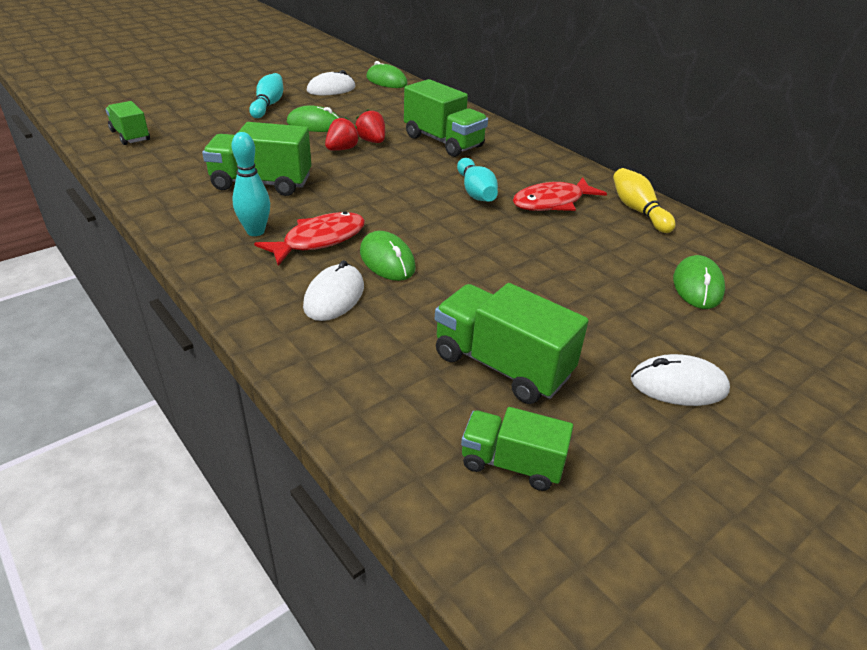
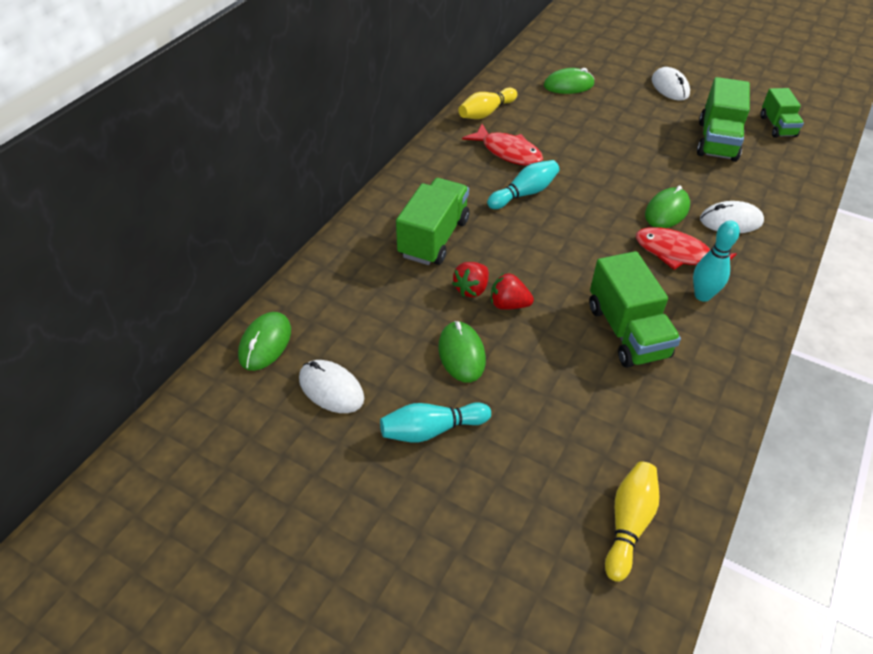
camera: 110 degrees left, 10 degrees up
green truck [106,101,150,145] -> yellow bowling pin [605,461,660,582]

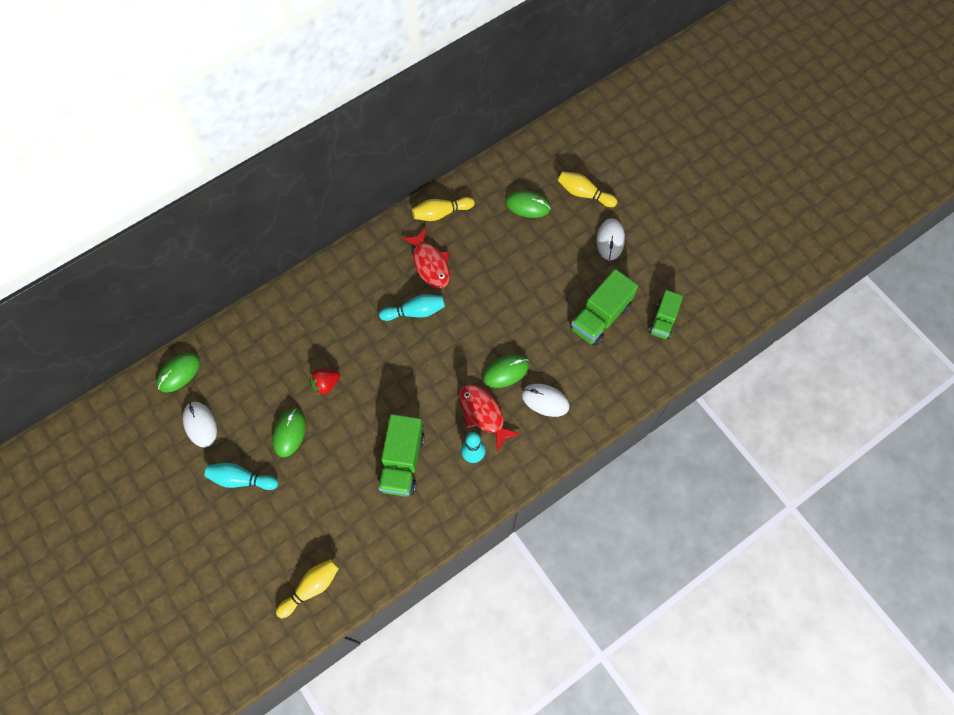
camera: 25 degrees right, 20 degrees up
green truck [396,178,469,265] -> none
red strawberry [491,273,534,310] -> none
none -> yellow bowling pin [558,171,617,207]

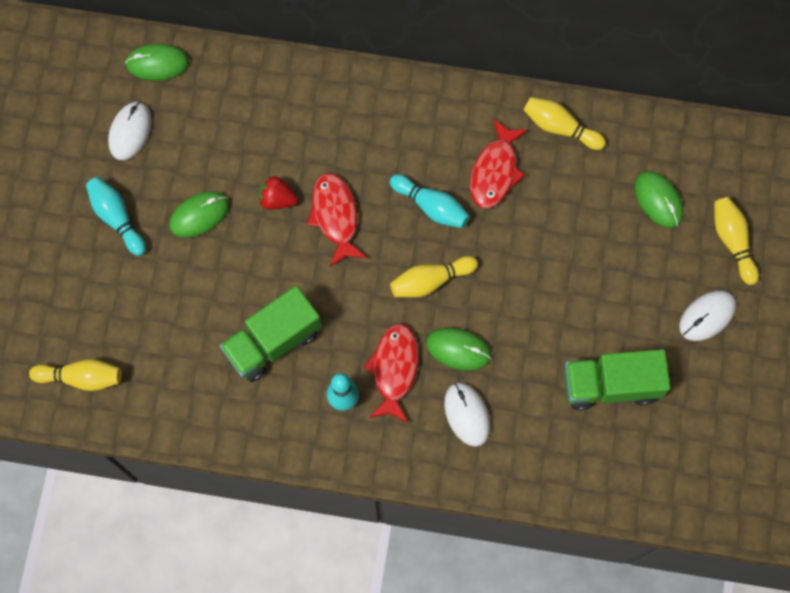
camera: 45 degrees right, 5 degrees up
green truck [649,290,683,340] -> none
none -> red fish [307,173,367,267]
none -> yellow bowling pin [390,256,478,298]

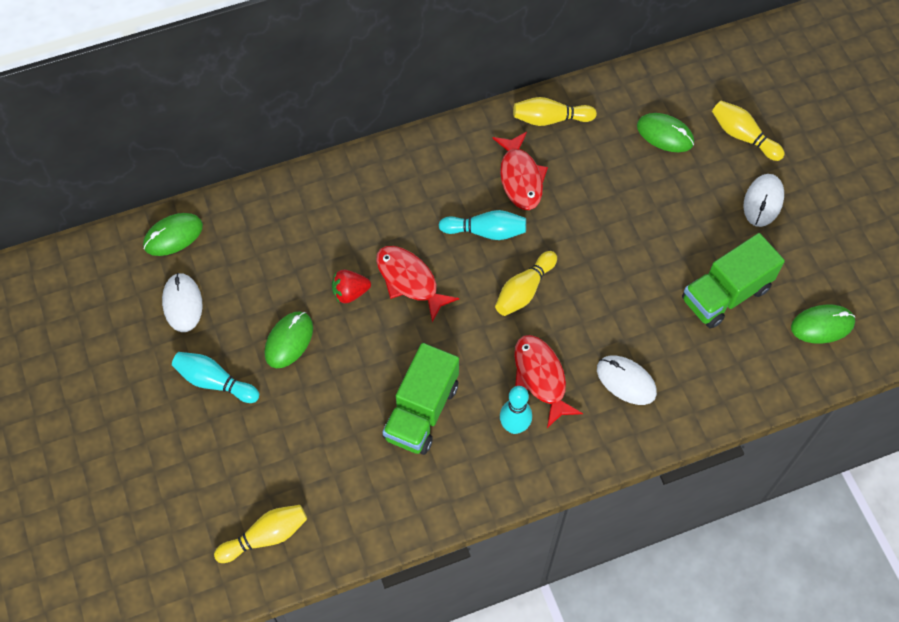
camera: 30 degrees left, 10 degrees down
green mouse [426,327,491,371] -> green mouse moved to [791,304,855,344]

